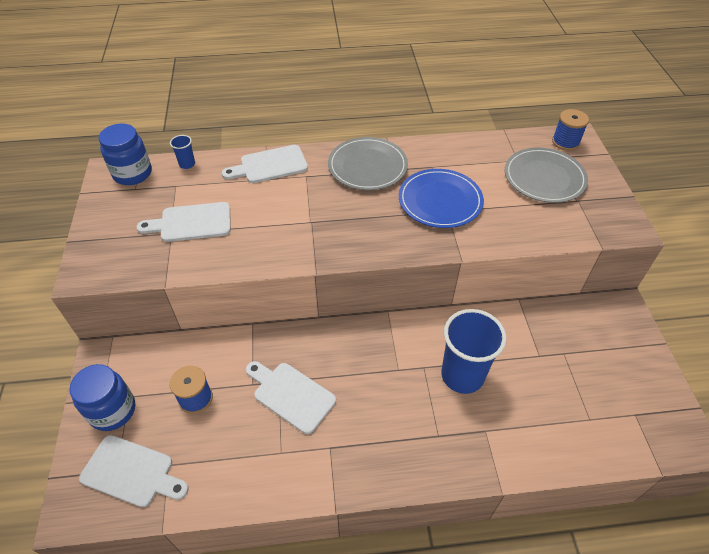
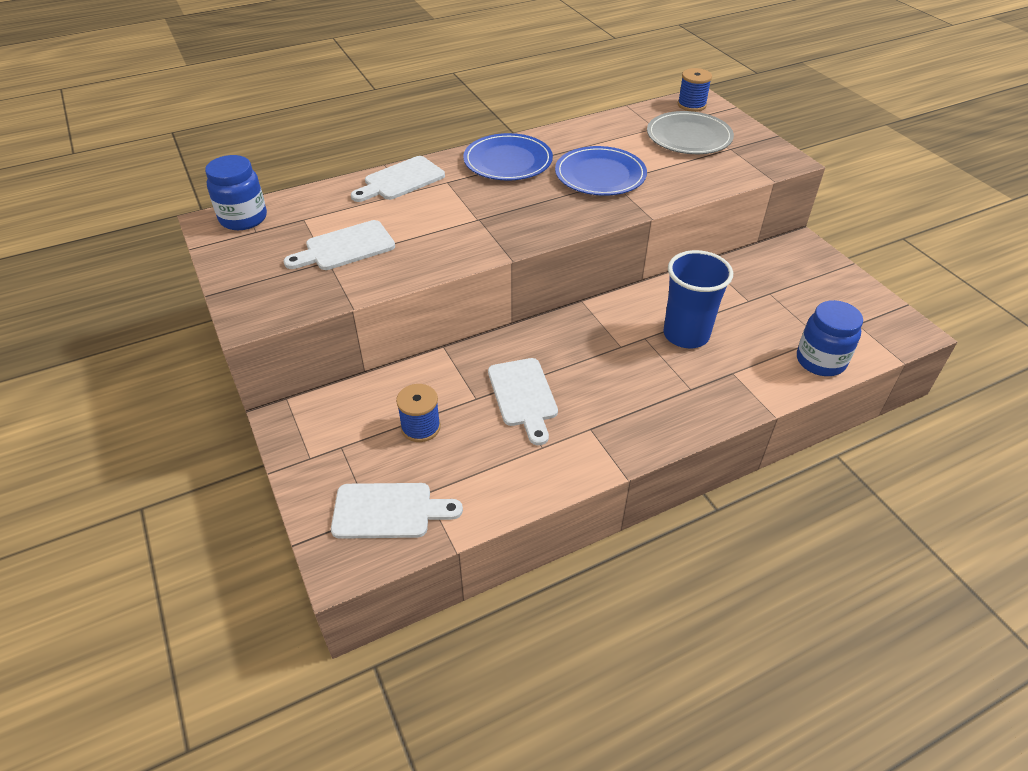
camera: 20 degrees left, 5 degrees down
blue jar [69,364,135,431] -> blue jar moved to [797,300,863,376]
blue cup [170,135,195,169] -> none
white cutting board [246,361,336,434] -> white cutting board turned 120 degrees counterclockwise [488,358,558,445]
grey plate [328,137,408,190] -> blue plate [463,133,553,181]

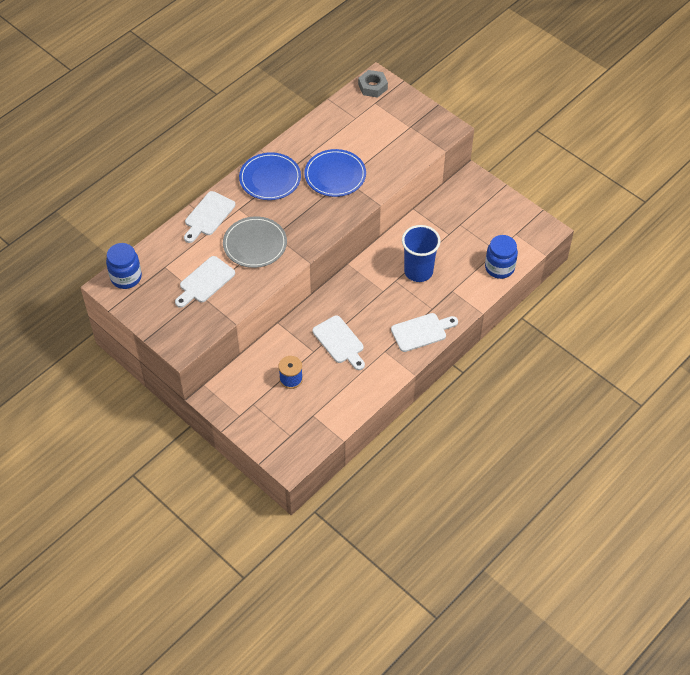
camera: 20 degrees left, 10 degrees up
white cutting board [331,483,463,539] -> white cutting board moved to [391,313,458,352]
grey plate [647,111,734,154] -> grey plate moved to [223,216,287,268]
blue spool [678,68,712,112] -> grey nut [358,70,388,97]

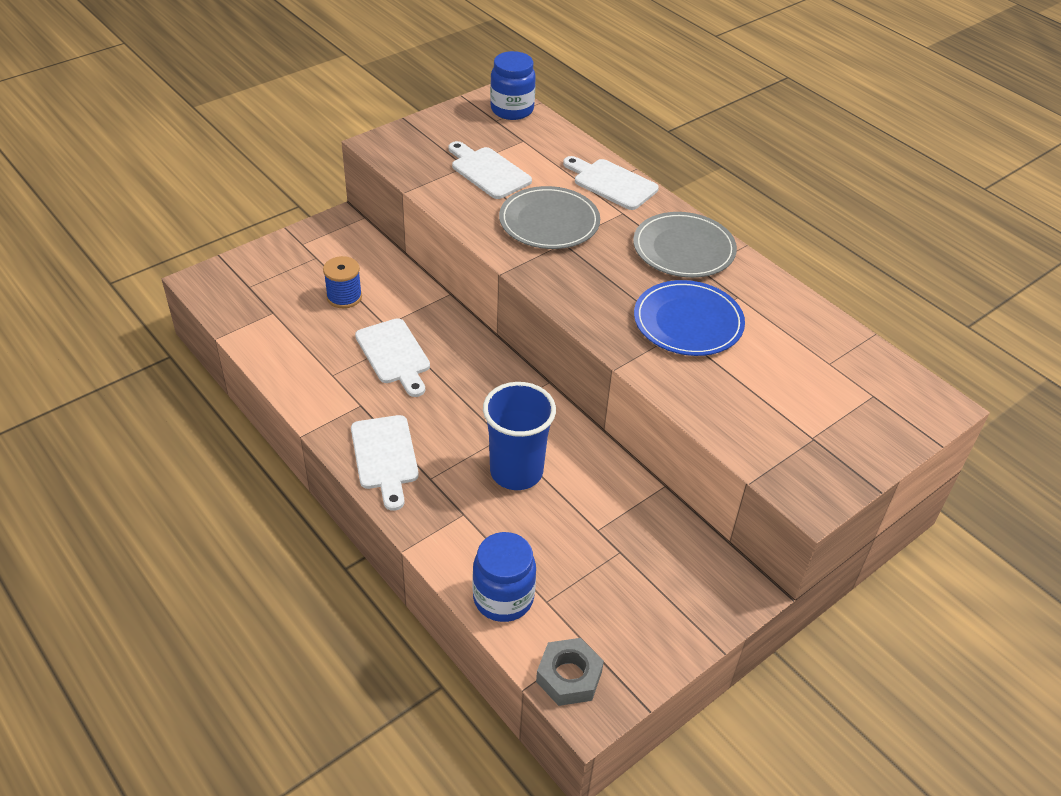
camera: 95 degrees right, 10 degrees down
blue plate [239,152,301,200] -> grey plate [633,212,737,278]
white cutting board [312,315,365,370] -> white cutting board turned 90 degrees counterclockwise [355,318,430,397]
grey nut [358,70,388,97] -> grey nut moved to [536,638,604,706]

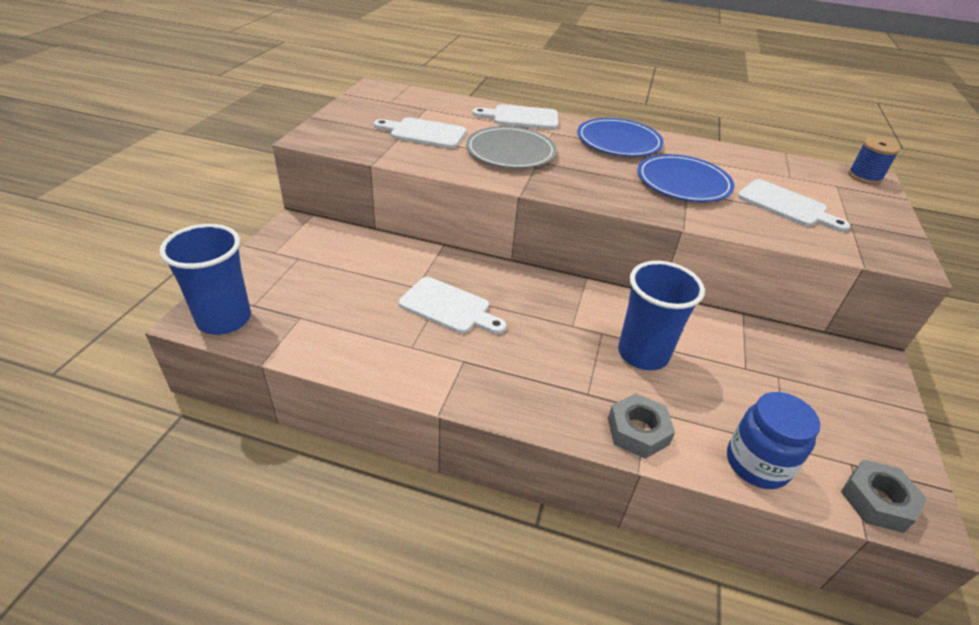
camera: 35 degrees left, 5 degrees down
blue spool [323,256,362,308] -> blue spool moved to [848,137,900,185]
white cutting board [351,415,419,511] -> white cutting board moved to [737,179,850,232]
blue jar [490,51,536,120] -> none
grey plate [633,212,737,278] -> blue plate [577,118,664,157]
none -> blue cup [159,224,251,335]
none -> grey nut [608,393,675,459]

